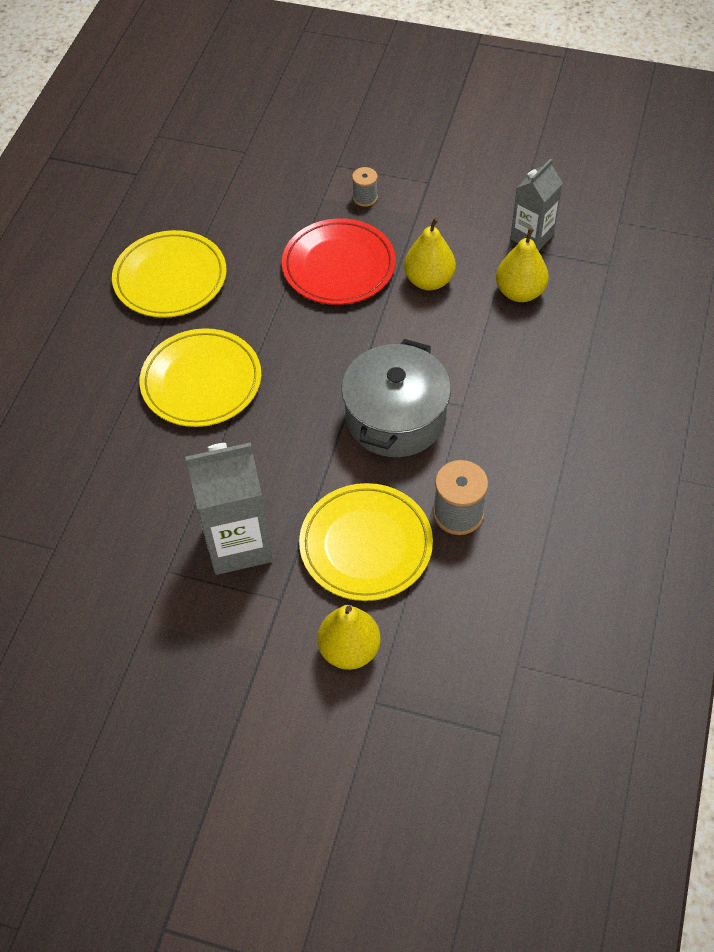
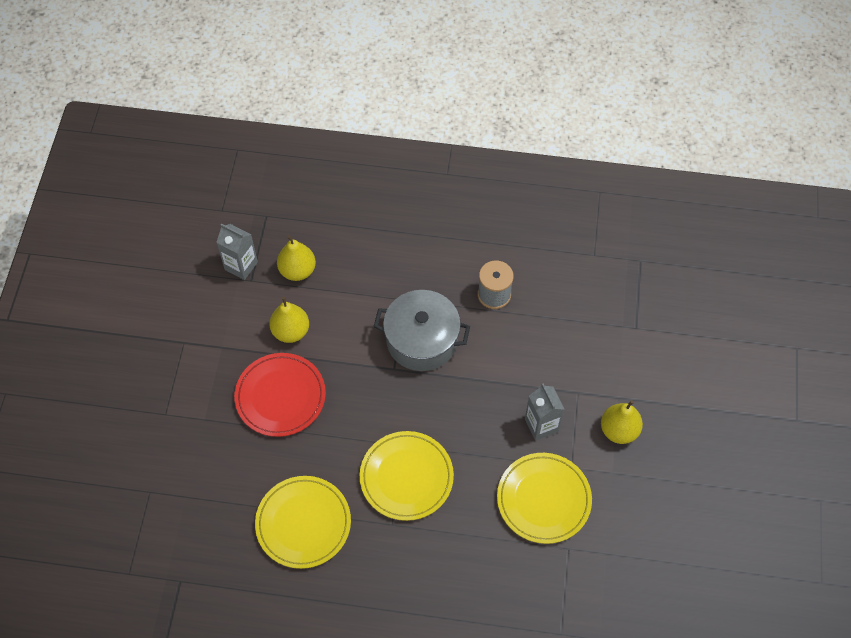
camera: 100 degrees left, 5 degrees up
grey carton [185,442,273,575] -> grey carton [525,384,565,441], size x0.64
yellow plate [299,483,433,601] -> yellow plate moved to [497,453,592,544]
yellow pear [317,605,380,670] -> yellow pear moved to [601,400,643,444]
grey spool [352,167,378,207] -> none

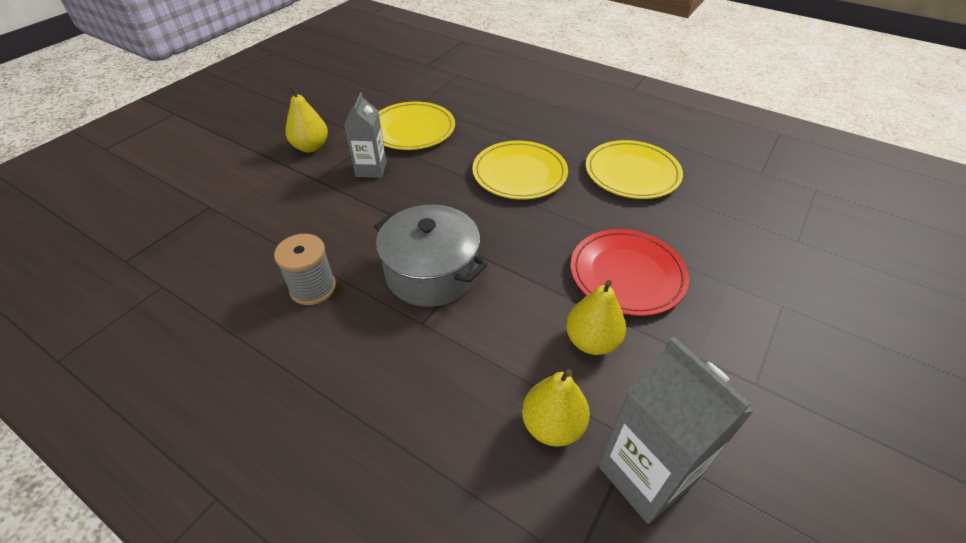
camera: 155 degrees left, 15 degrees down
grey carton [216,224,258,280] -> grey carton [598,337,754,524], size x1.56

